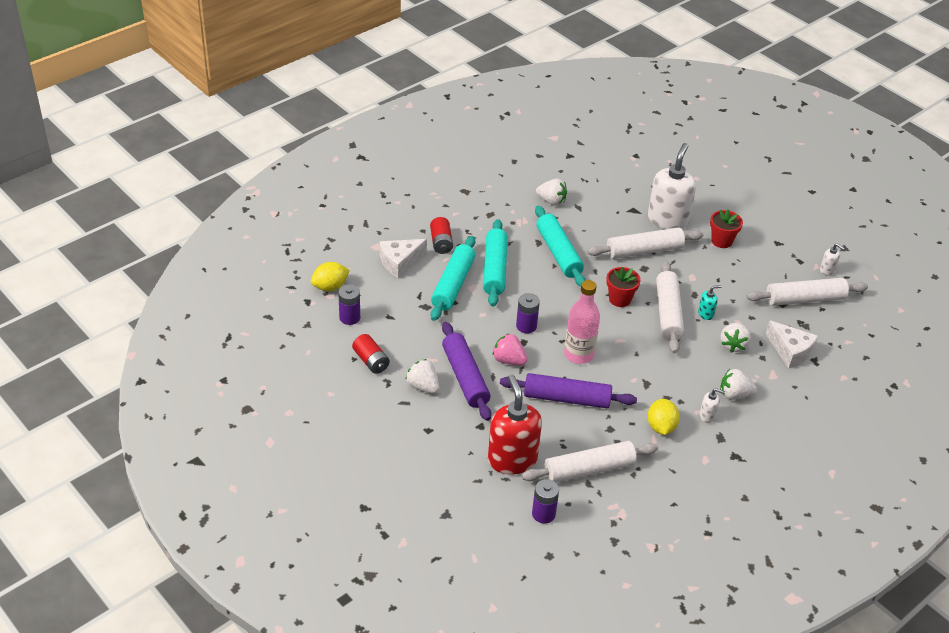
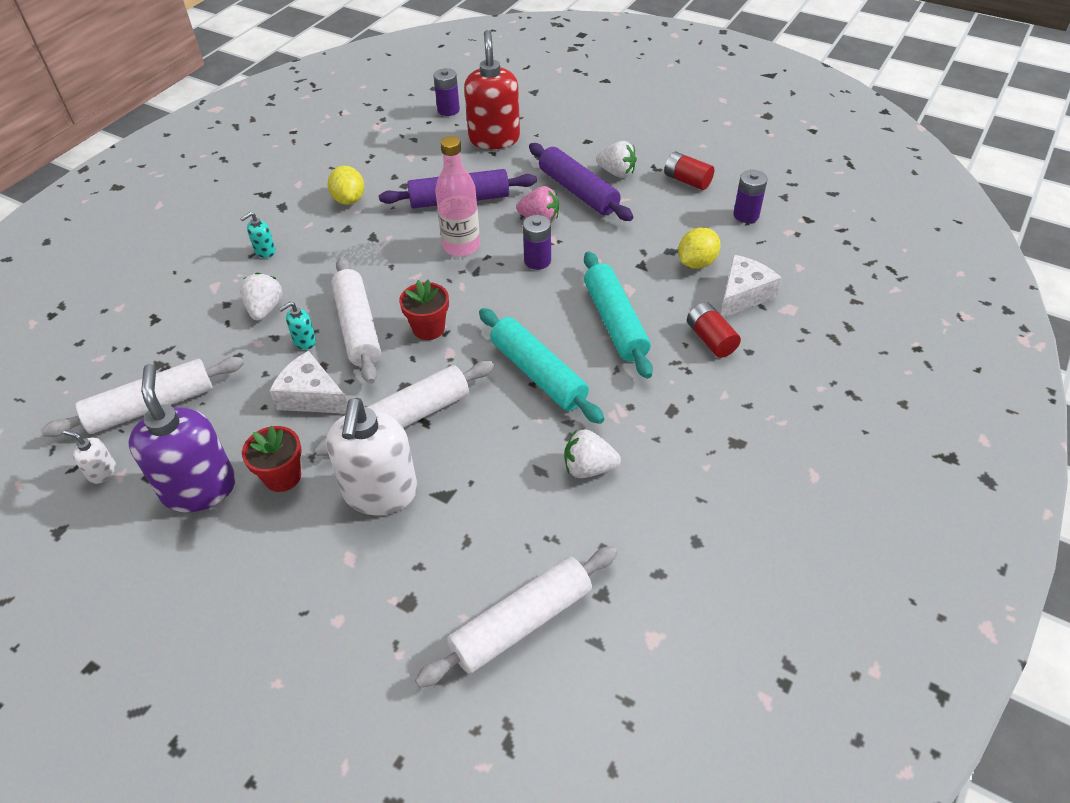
camera: 165 degrees right, 5 degrees up
yellow lemon [311,262,350,291] -> yellow lemon moved to [678,227,721,269]
turquoise rolling pin [431,236,475,321] -> none
red soap dispenser [488,375,542,475] -> red soap dispenser turned 150 degrees counterclockwise [464,30,520,149]
white rolling pin [521,441,658,483] -> white rolling pin moved to [415,546,617,688]
white soap dispenser [699,388,725,423] -> none
white strawberry [720,369,757,400] -> turquoise soap dispenser [240,212,276,258]
white cheese [766,320,818,368] -> white cheese moved to [270,351,347,414]
none -> purple soap dispenser [128,364,236,512]

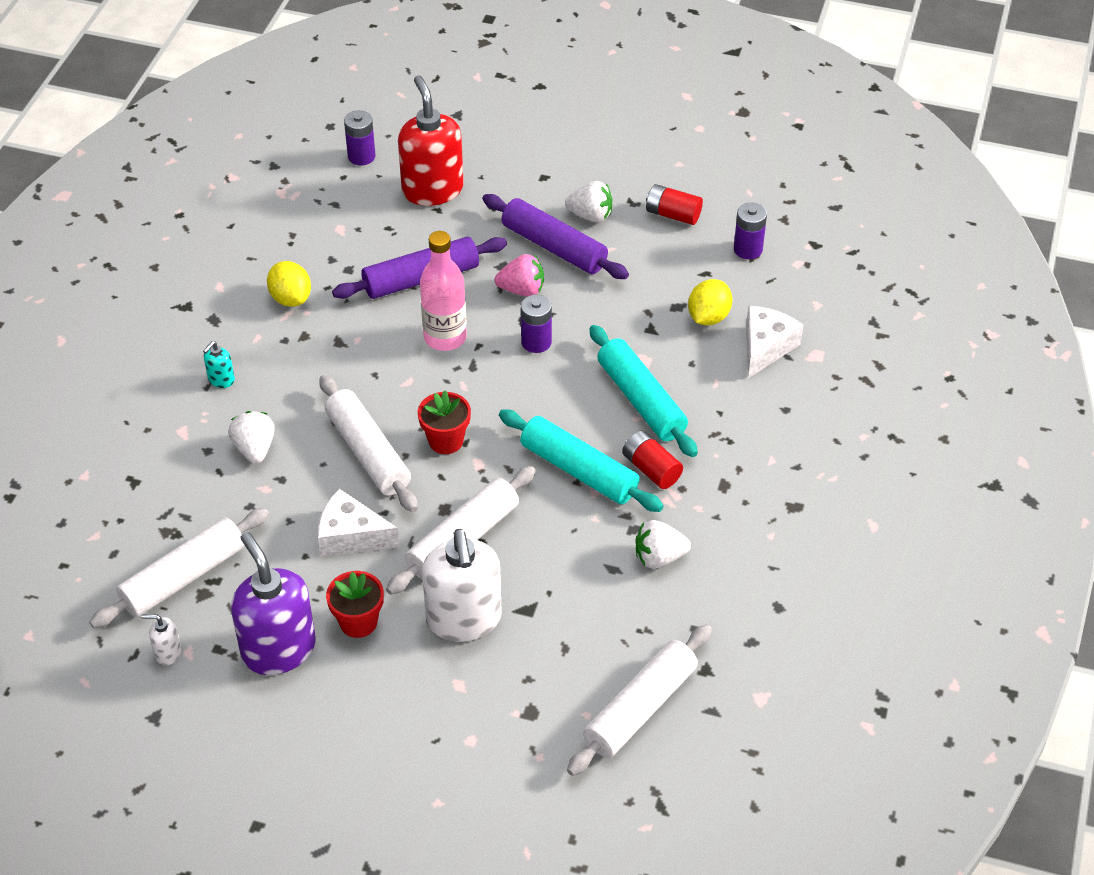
camera: 15 degrees left, 0 degrees up
turquoise soap dispenser [279,302,316,350] -> none
red battery [687,302,741,358] -> red battery moved to [622,431,683,489]

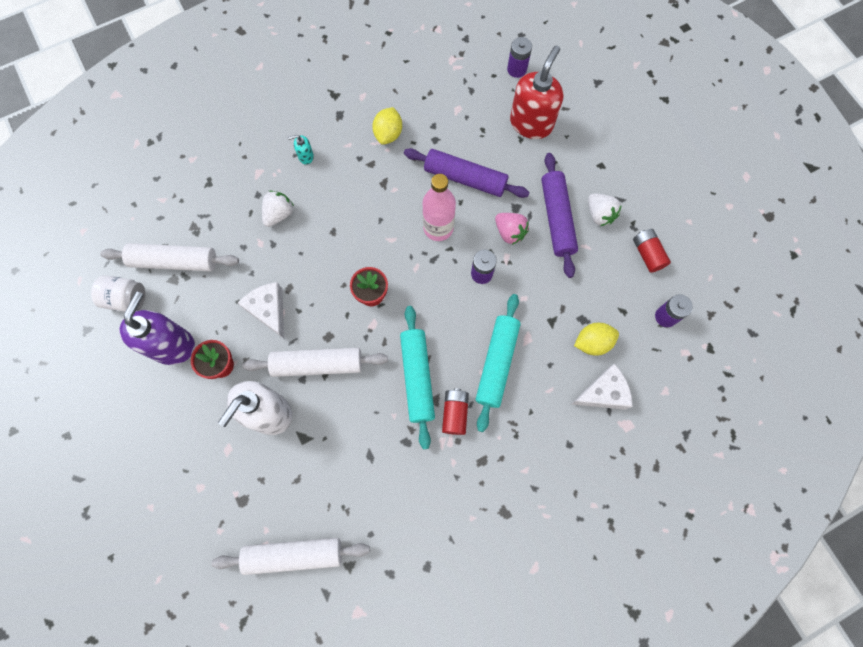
camera: 45 degrees right, 25 degrees up
white soap dispenser [141,614,181,665] -> white jar [91,275,145,311]
white rolling pin [319,375,418,512] -> none
white strawberry [636,520,691,569] -> none

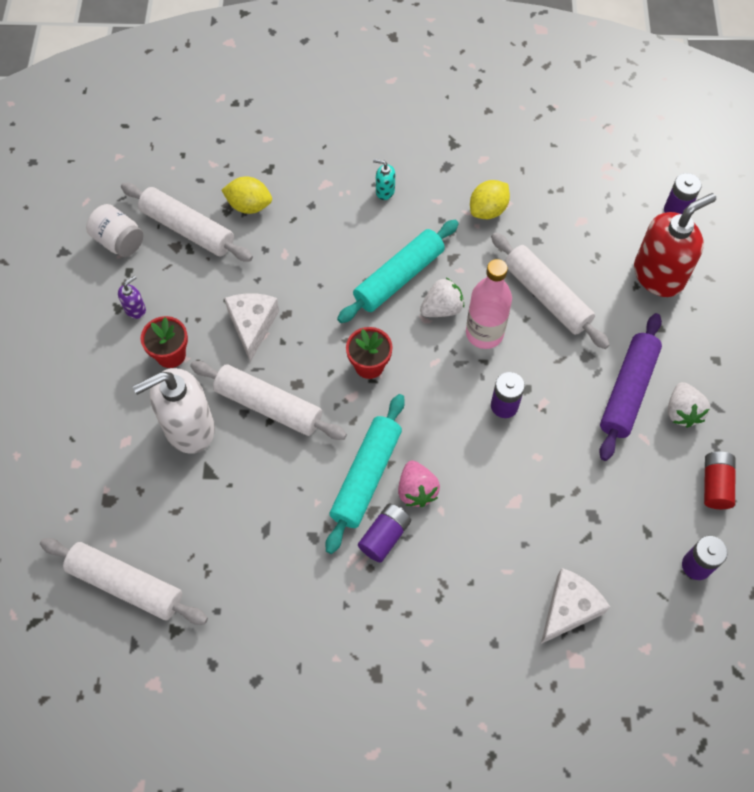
camera: 30 degrees right, 10 degrees down
purple soap dispenser [119,292,195,365] -> purple soap dispenser [118,276,146,319], size x0.42
white strawberry [262,191,294,227] -> white strawberry moved to [420,278,464,317]
purple rolling pin [404,148,530,198] -> white rolling pin [491,233,610,349]
red battery [442,388,469,435] -> purple battery [358,503,411,563]
turquoise rolling pin [476,294,521,432] -> turquoise rolling pin moved to [337,220,459,323]
pink strawberry [495,213,529,245] -> pink strawberry moved to [398,461,440,507]
white cheese [572,364,633,410] -> white cheese turned 60 degrees counterclockwise [541,568,610,644]
yellow lemon [574,323,619,356] -> yellow lemon moved to [222,176,272,214]

